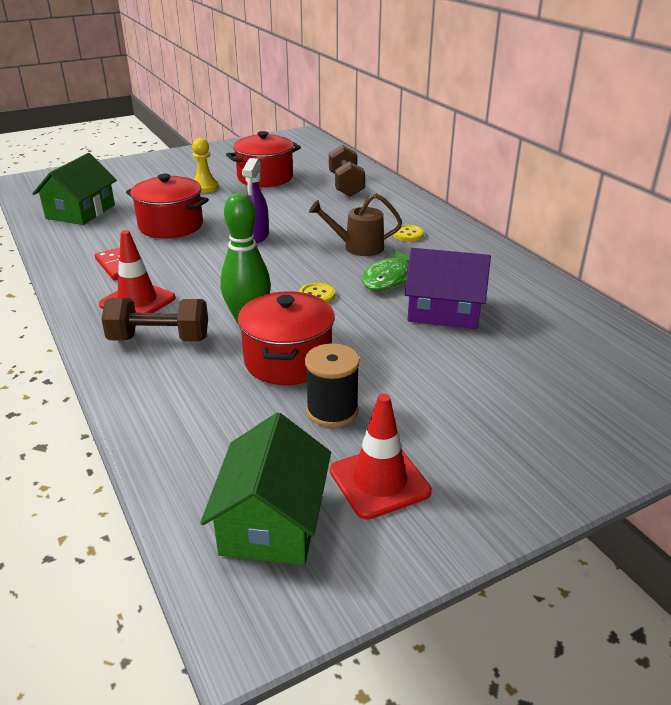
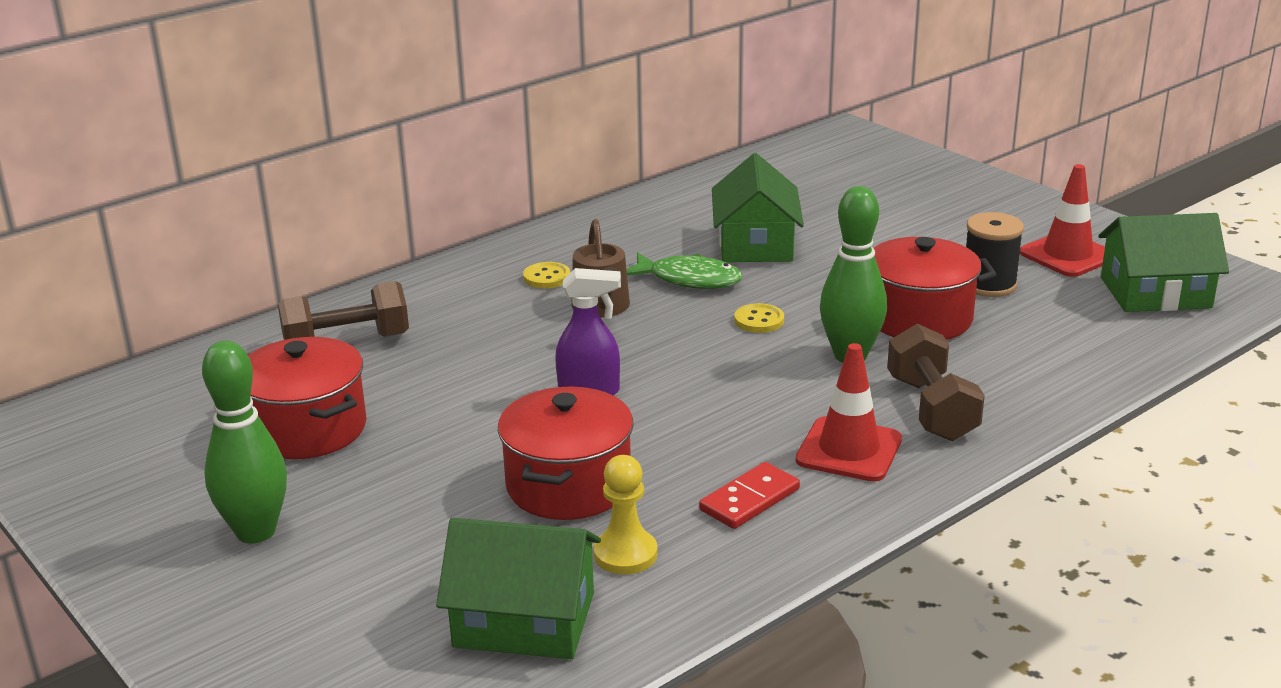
camera: 100 degrees left, 5 degrees down
yellow pawn [192,138,219,193] -> yellow pawn moved to [593,455,658,574]
purple house [404,248,491,329] -> green house [712,153,804,262]
none -> green bowling pin [202,341,287,544]

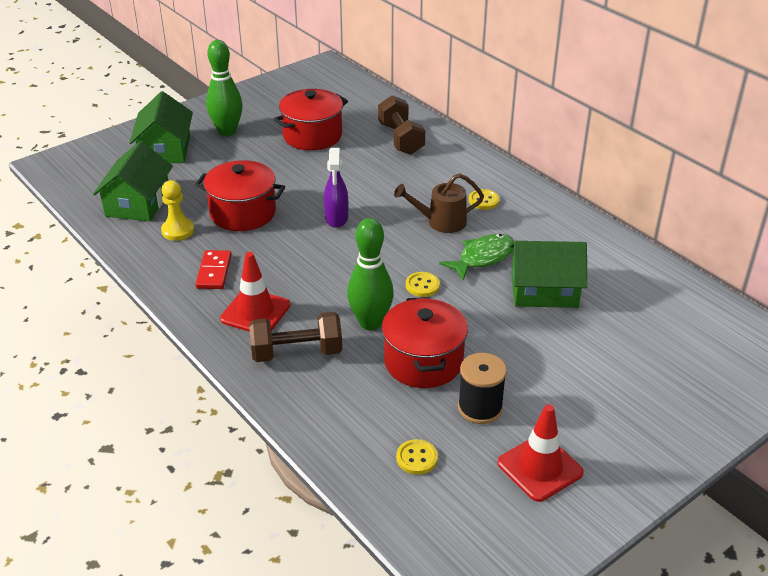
camera: 90 degrees right, 10 degrees up
green fish [627,252,742,289] -> green fish turned 150 degrees counterclockwise [439,234,514,281]
red domino [699,462,800,529] -> red domino turned 45 degrees clockwise [196,250,231,289]
green house [1098,213,1229,312] -> green house moved to [129,91,193,163]
none -> yellow button [396,439,438,475]

